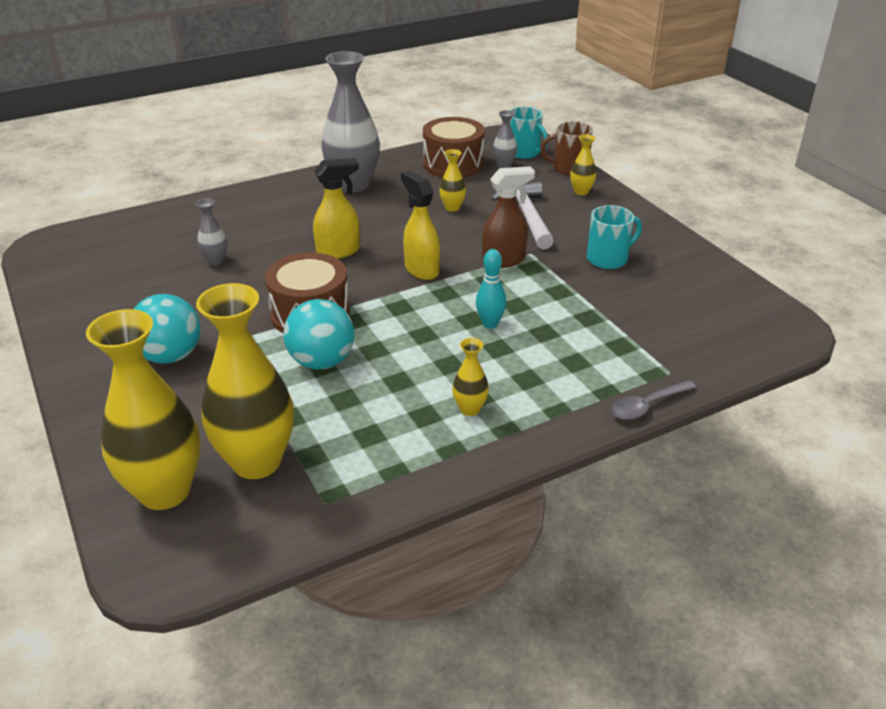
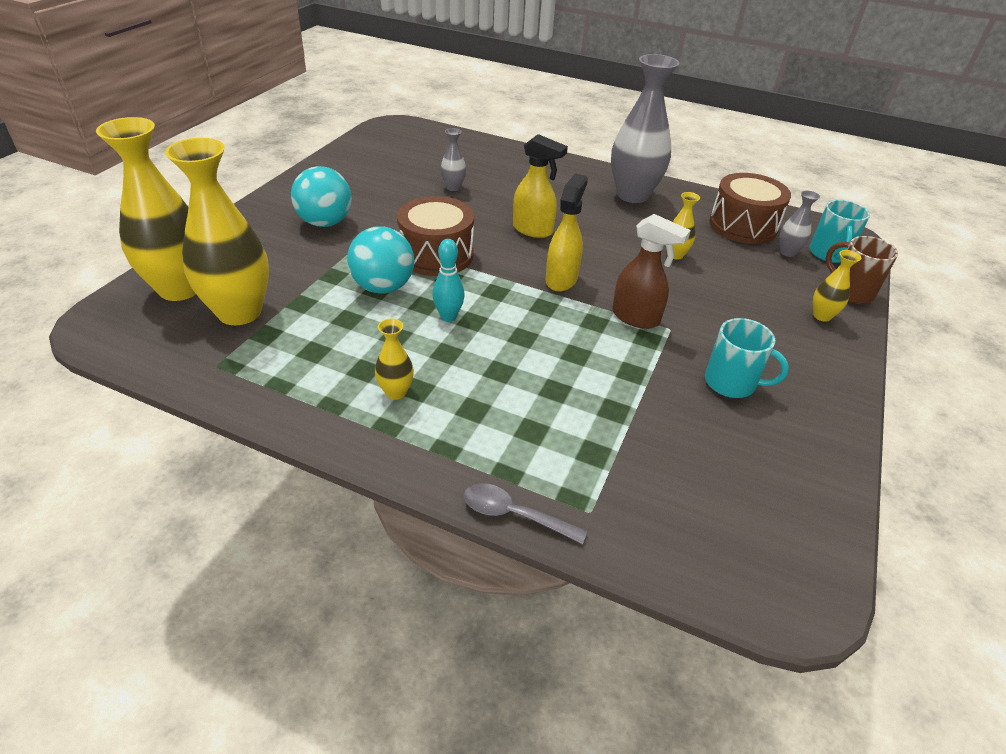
camera: 50 degrees right, 5 degrees up
turquoise bowling pin [476,249,506,329] -> turquoise bowling pin moved to [433,239,465,322]
white hammer [491,182,554,250] -> none

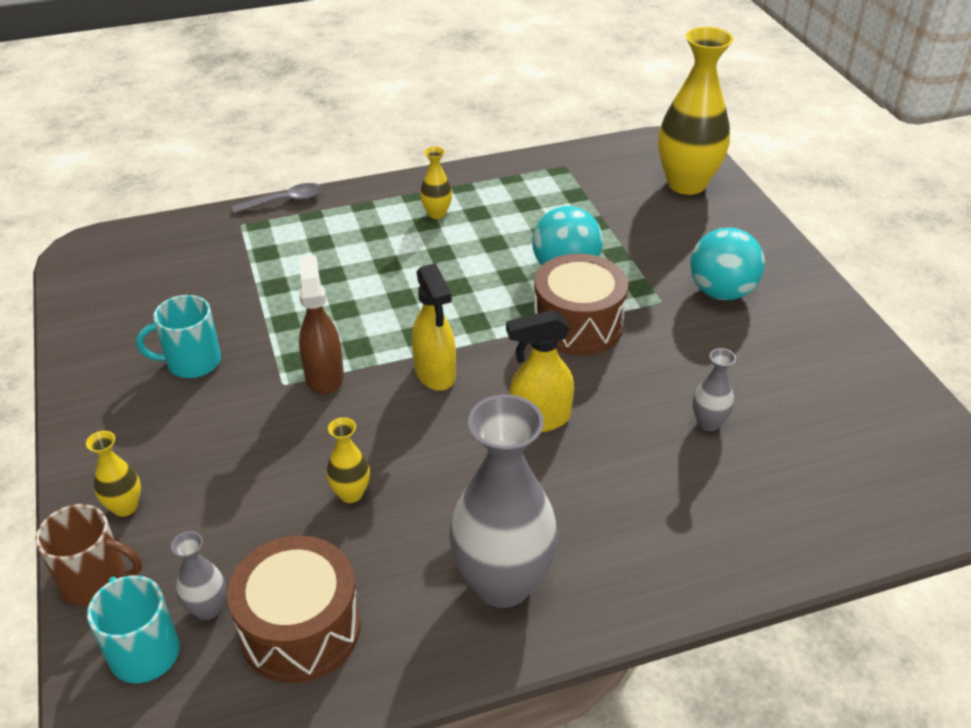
camera: 140 degrees right, 0 degrees up
yellow vase [165,138,269,325] -> none
turquoise bowling pin [433,239,465,322] -> none
brown spray bottle [612,214,691,329] -> brown spray bottle turned 90 degrees clockwise [299,255,344,394]

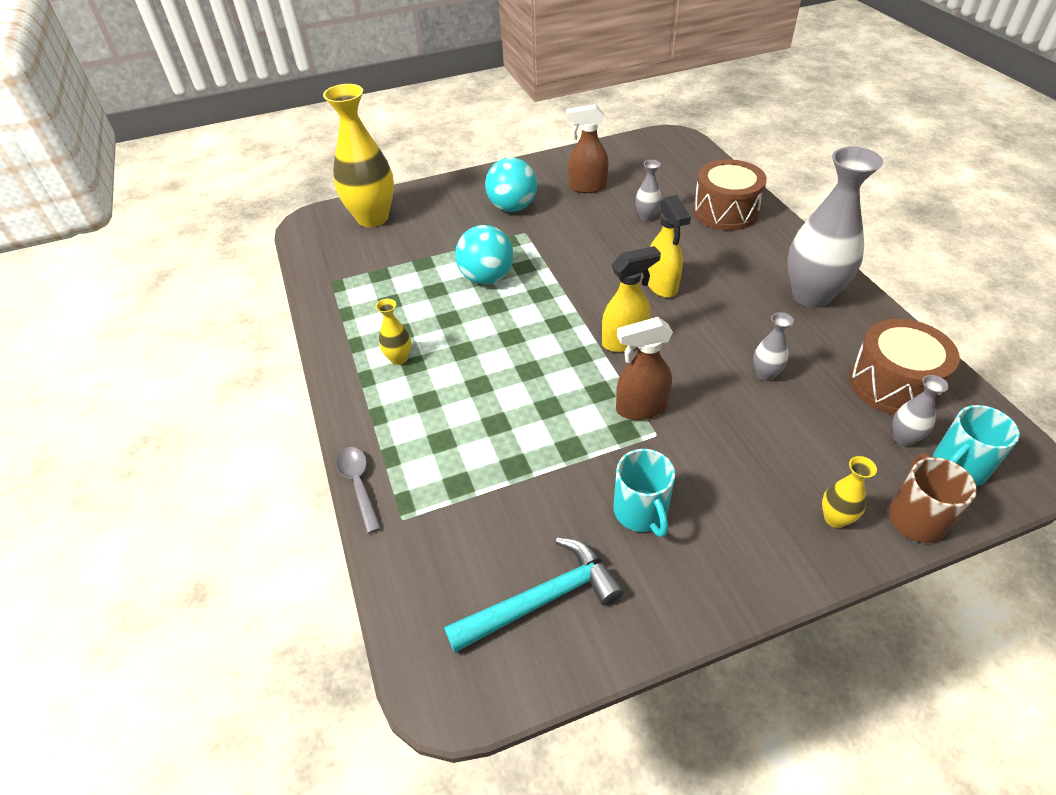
camera: 90 degrees left, 5 degrees up
yellow vase [326,417,370,503] -> grey vase [753,312,794,381]
brown drum [533,253,628,355] -> brown drum moved to [693,159,767,230]
none -> turquoise hammer [444,538,624,653]
none -> brown spray bottle [566,104,609,193]

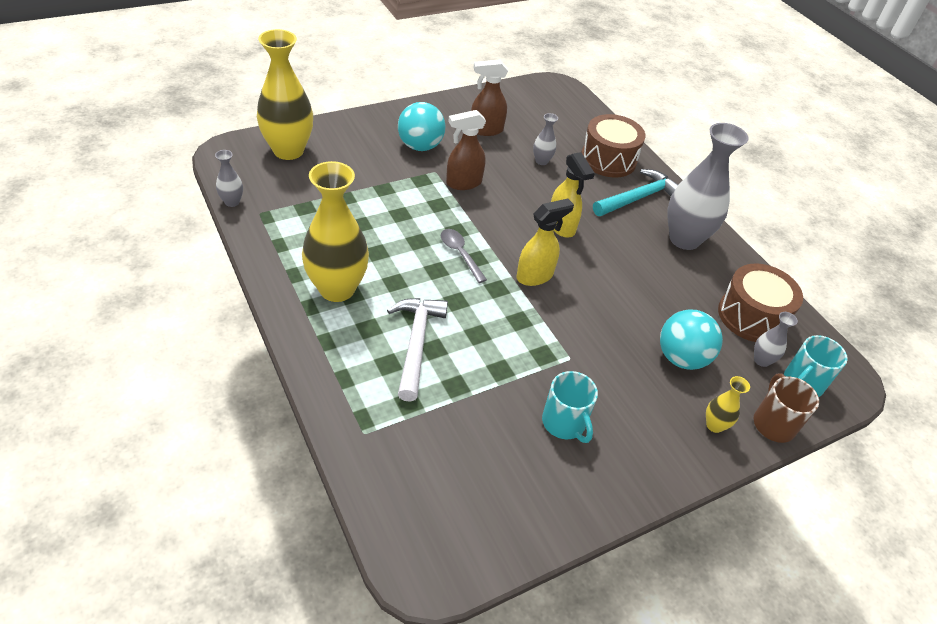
camera: 15 degrees left, 0 degrees up
grey spoon [336,447,381,534] -> grey spoon moved to [441,229,487,283]
yellow vase [376,299,411,365] -> yellow vase [302,161,369,302], size x2.25
turquoise hammer [444,538,624,653] -> turquoise hammer moved to [593,169,678,216]
turquoise ball [455,225,514,285] -> turquoise ball moved to [660,309,723,370]
brown spray bottle [616,317,673,420] -> brown spray bottle moved to [446,110,486,190]
grey vase [753,312,794,381] -> grey vase moved to [215,150,243,207]
none -> white hammer [387,298,448,402]

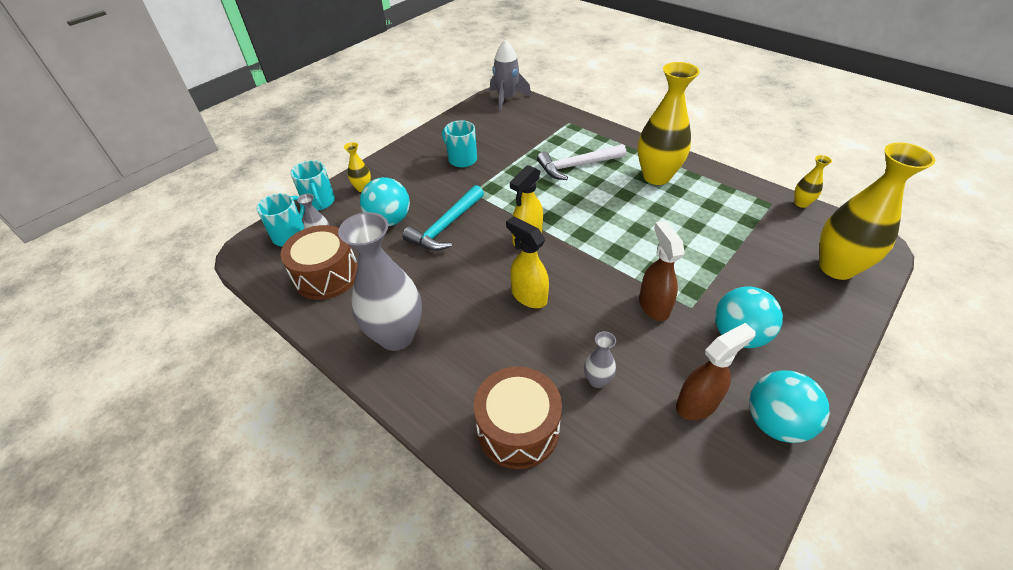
camera: 165 degrees right, 0 degrees up
grey vase [215,150,243,207] -> yellow vase [794,155,832,208]
white hammer [387,298,448,402] -> white hammer turned 90 degrees clockwise [537,144,626,180]
grey spoon [441,229,487,283] -> none
brown spray bottle [446,110,486,190] -> brown spray bottle turned 60 degrees counterclockwise [639,221,685,321]
turquoise hammer [593,169,678,216] -> turquoise hammer moved to [402,185,484,251]
brown mug [754,373,819,443] -> turquoise mug [291,160,335,211]
none -> grey rocket [490,40,531,112]
none -> turquoise ball [749,370,830,443]

